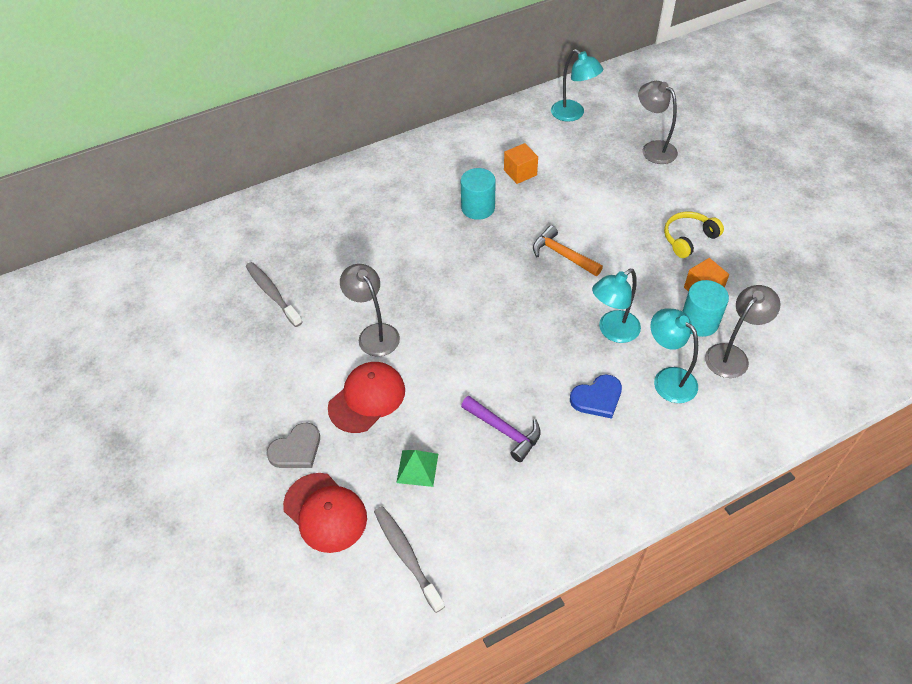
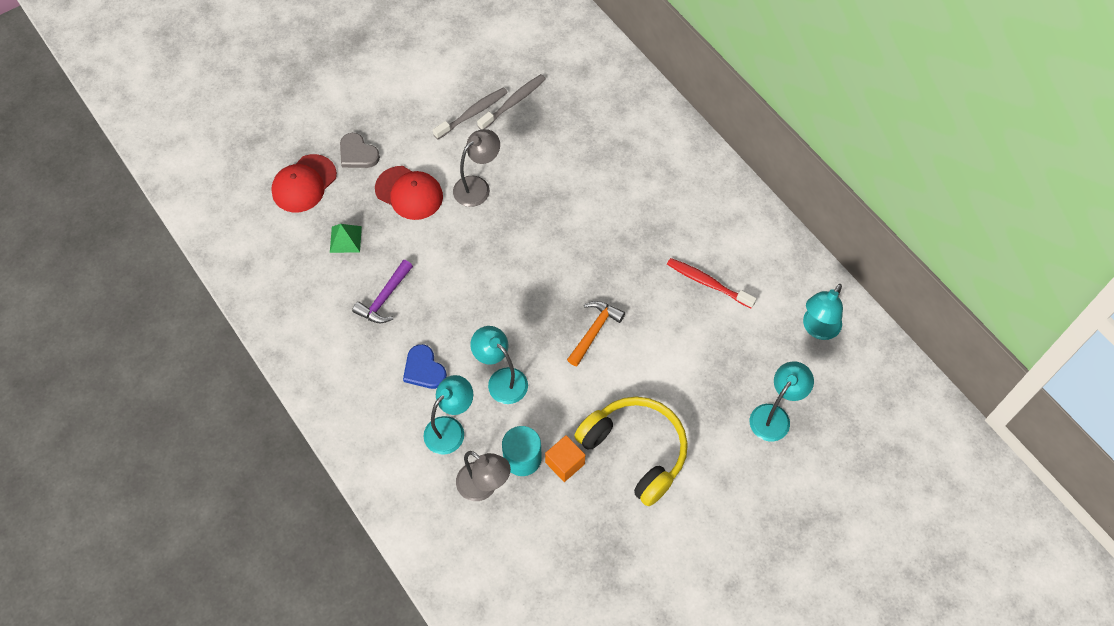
camera: 80 degrees right, 10 degrees up
grey toothbrush [374,506,445,613] -> grey toothbrush moved to [433,87,508,139]
turquoise cylinder [461,168,496,220] -> none
orange cube [504,143,538,184] -> red toothbrush [667,258,757,309]
grey lamp [638,81,678,164] -> turquoise lamp [749,361,814,441]
yellow headphones [664,212,724,258] -> yellow headphones [574,397,688,506], size x1.79

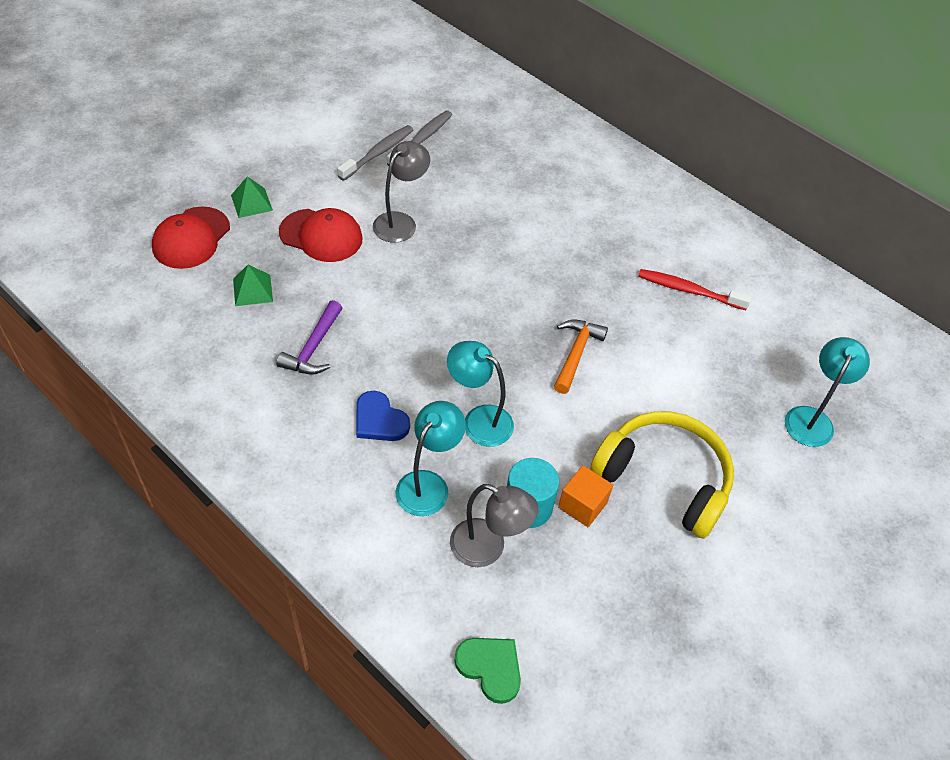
camera: 15 degrees left, 10 degrees down
grey heart [340,133,380,168] -> green pyramid [231,177,273,218]
turquoise lamp [803,284,843,340] -> none
none -> green heart [454,638,521,704]

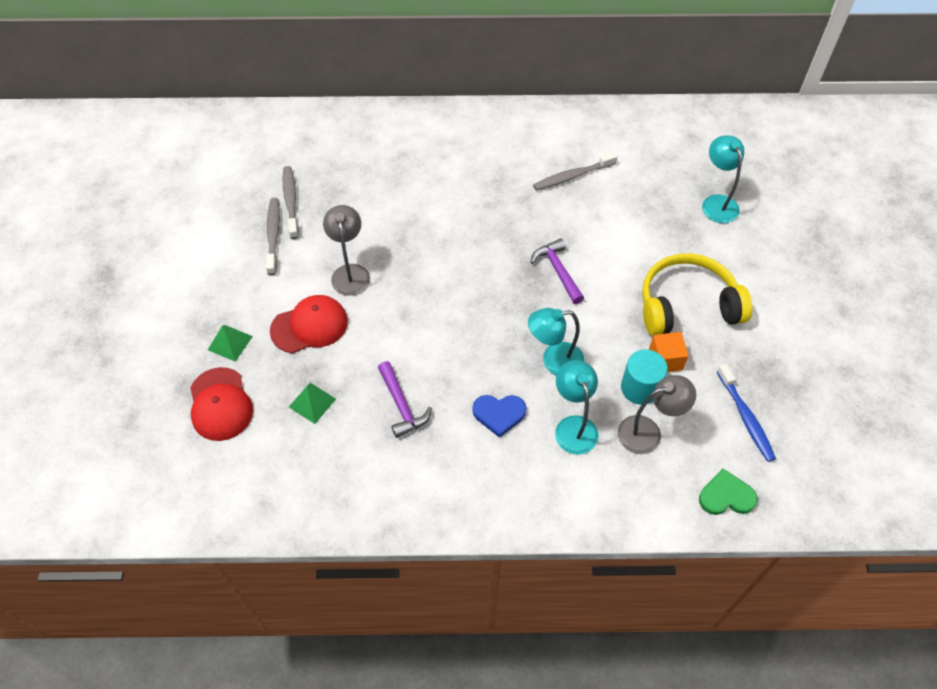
camera: 40 degrees left, 5 degrees up
orange hammer [554,320,608,394] -> purple hammer [531,239,584,304]
red toothbrush [638,269,752,310] -> grey toothbrush [533,152,618,191]
none -> blue toothbrush [717,364,776,462]

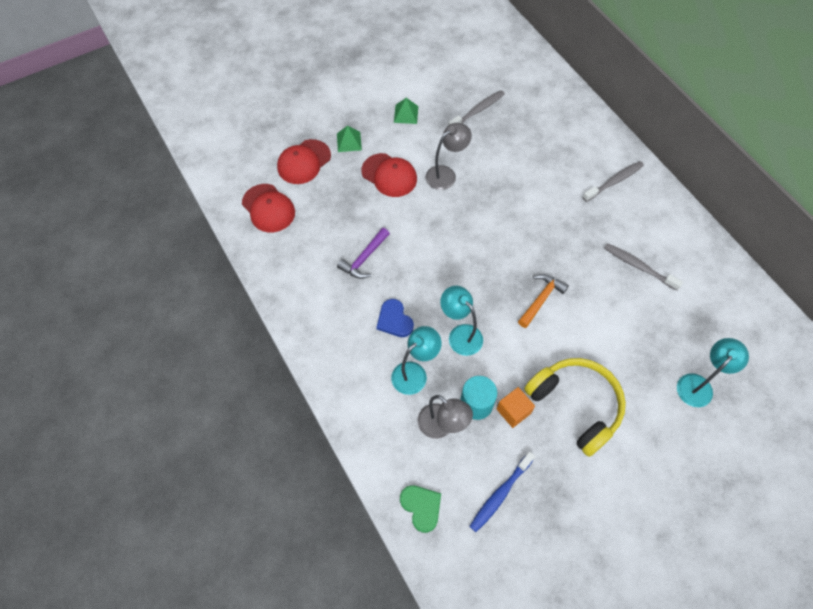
camera: 60 degrees right, 5 degrees up
grey toothbrush [266,198,280,275] -> grey toothbrush moved to [583,161,644,202]
green pyramid [289,383,336,424] -> green pyramid moved to [394,98,418,124]
purple hammer [531,239,584,304] -> orange hammer [518,274,569,328]
none -> red cap [242,184,295,232]

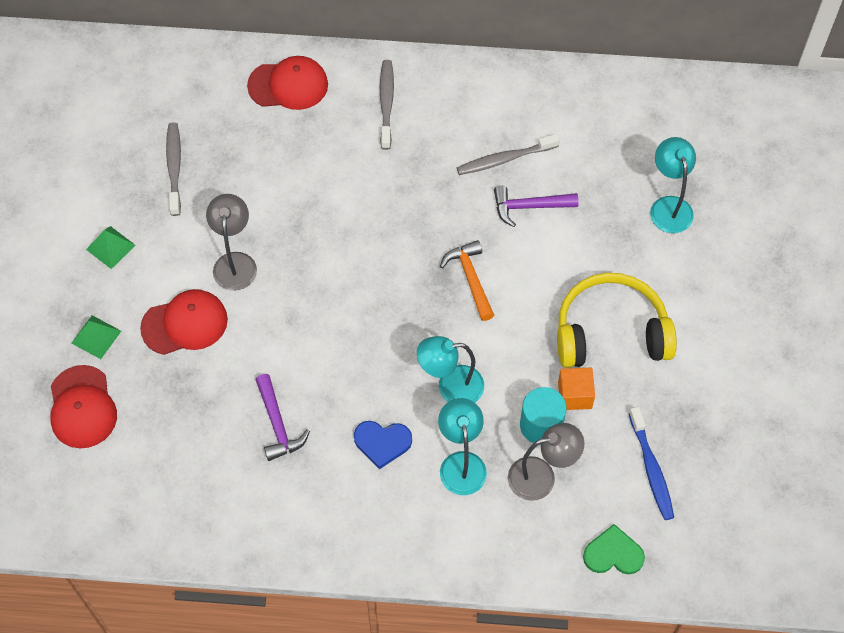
camera: 55 degrees left, 0 degrees up
red cap [242,184,295,232] -> red cap moved to [247,56,328,110]
none -> purple hammer [494,186,579,227]

